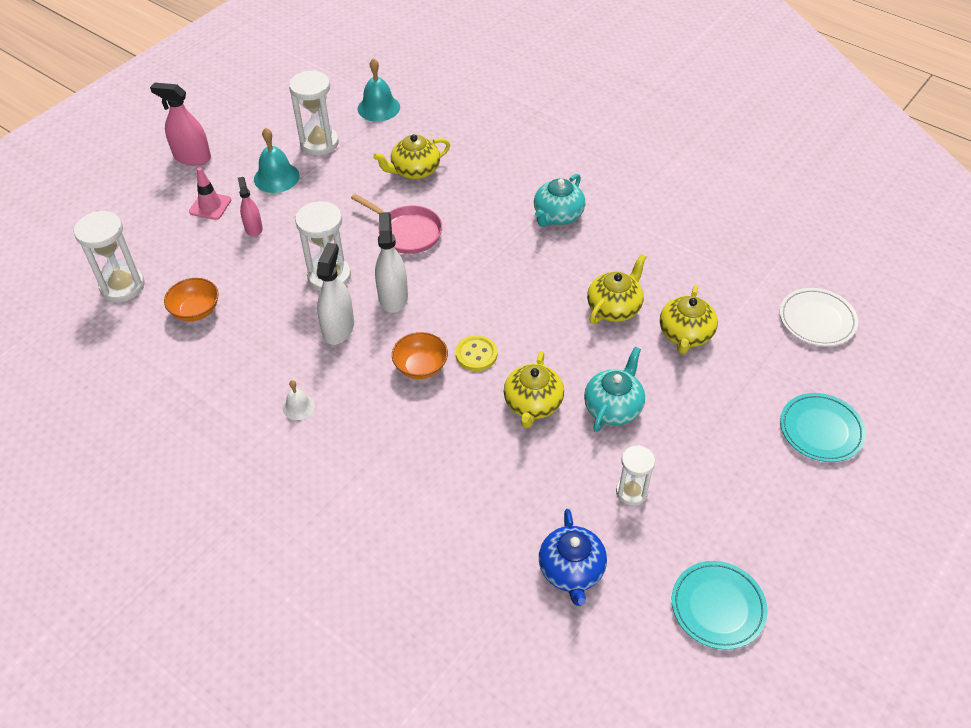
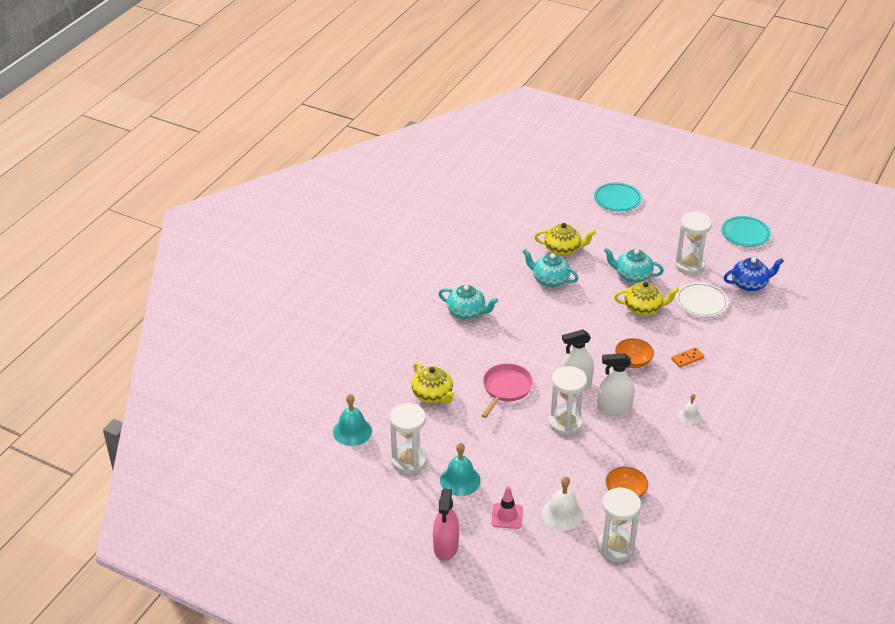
camera: 100 degrees left, 10 degrees down
pink spray bottle [238,177,263,237] -> none
yellow button [456,335,497,371] -> none
yellow teapot [587,254,646,324] -> turquoise teapot [522,249,578,287]
white hourglass [616,445,655,505] -> white hourglass [675,212,712,275], size x1.61
white plate [780,288,858,346] -> white plate moved to [676,282,729,317]
none -> white bell [542,476,584,530]
none -> orange domino [671,347,704,368]

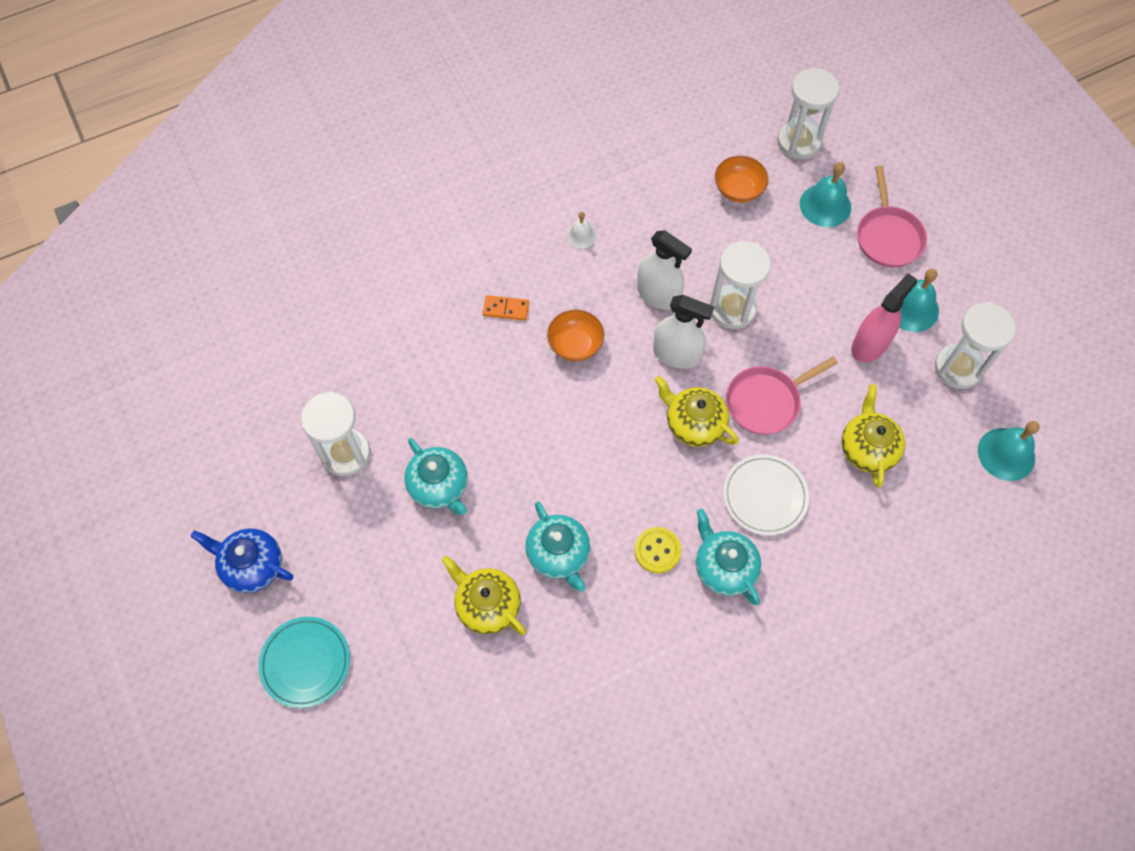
camera: 145 degrees left, 25 degrees up
pink spray bottle [433,489,459,561] -> pink spray bottle moved to [851,273,917,363]
pink traffic cone [491,486,523,529] -> pink pan [857,166,927,268]
white bell [542,476,584,530] -> turquoise bell [800,162,851,227]
yellow teapot [614,282,679,316] -> yellow teapot moved to [655,376,739,447]
white plate [676,282,729,317] -> white plate moved to [723,454,809,535]
turquoise plate [721,216,771,247] -> none
blue teapot [723,258,784,291] -> blue teapot moved to [190,529,293,593]
none -> yellow button [634,527,681,573]

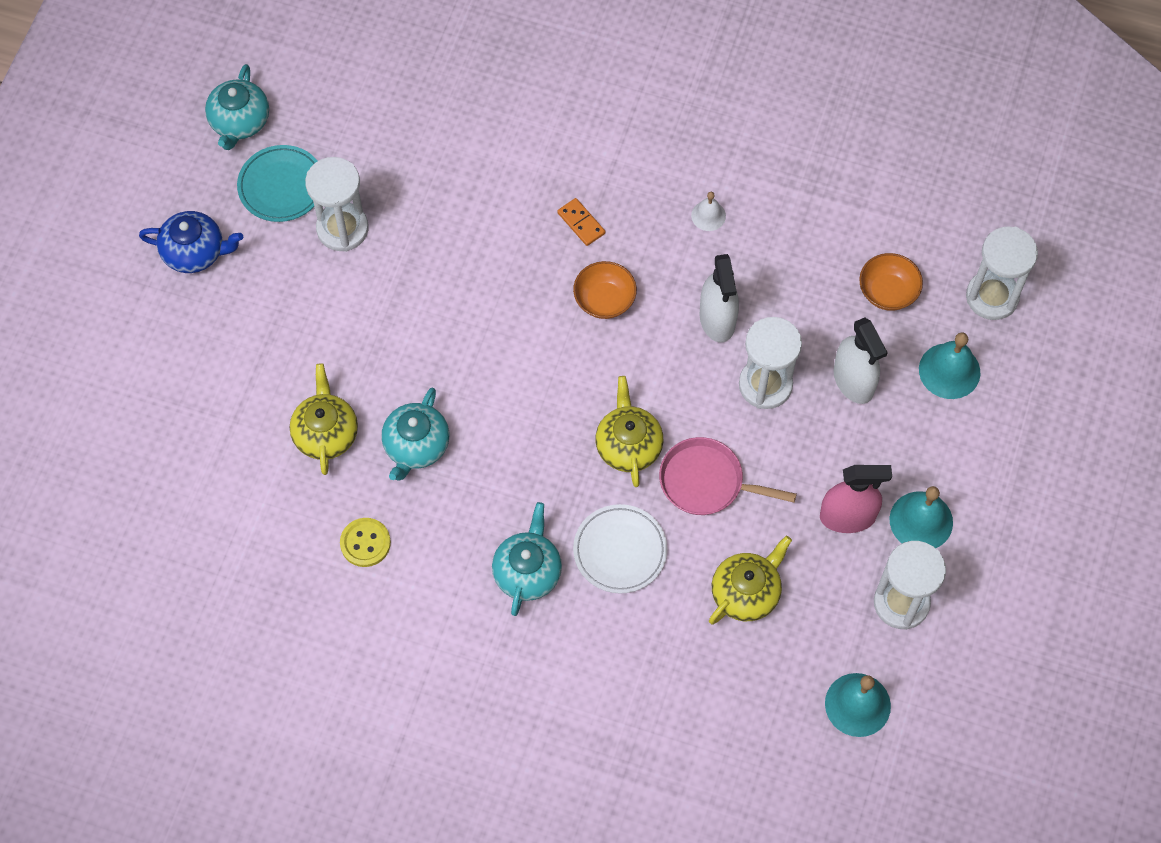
camera: 45 degrees right, 0 degrees up
blue teapot [190,529,293,593] -> blue teapot turned 120 degrees clockwise [139,211,243,273]
turquoise plate [258,617,350,708] -> turquoise plate moved to [237,145,317,222]
turquoise teapot [404,438,468,515] -> turquoise teapot moved to [205,64,269,150]
yellow button [634,527,681,573] -> yellow button moved to [340,518,391,567]
white spray bottle [653,295,714,369] -> white spray bottle moved to [834,318,888,404]
pink pan [857,166,927,268] -> none

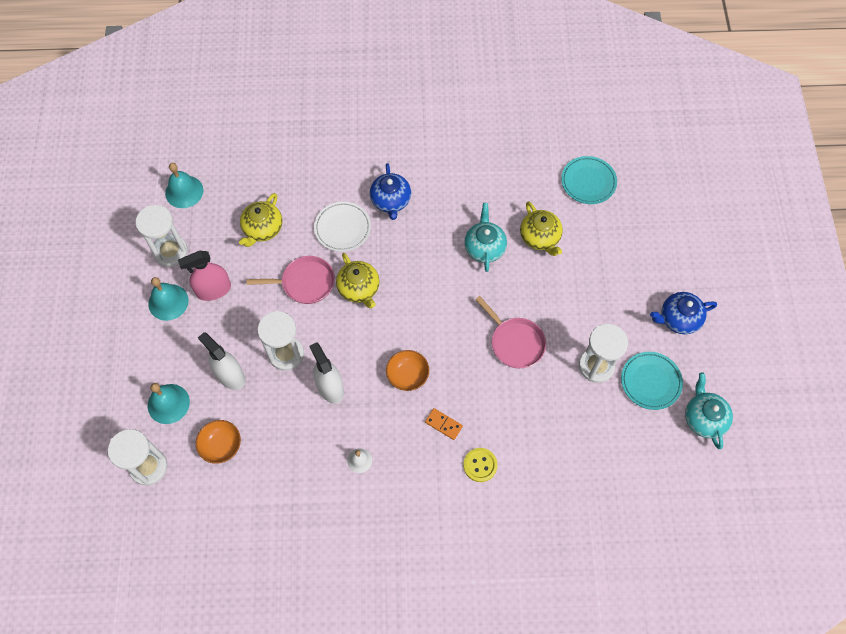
camera: 160 degrees right, 0 degrees up
yellow button [340,518,391,567] -> yellow button moved to [463,448,498,482]
turquoise teapot [492,502,562,616] -> blue teapot [370,163,411,220]
none -> pink pan [475,296,546,368]
none -> turquoise plate [561,156,617,204]

